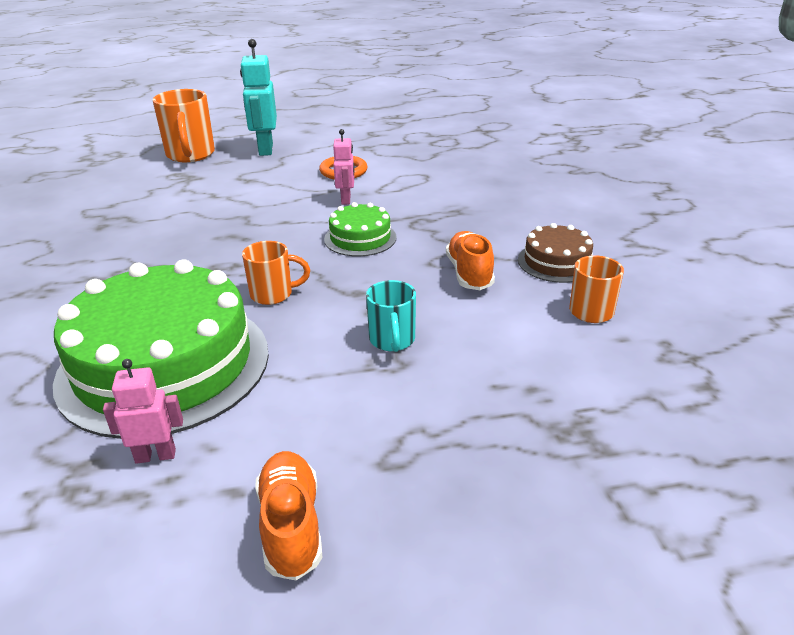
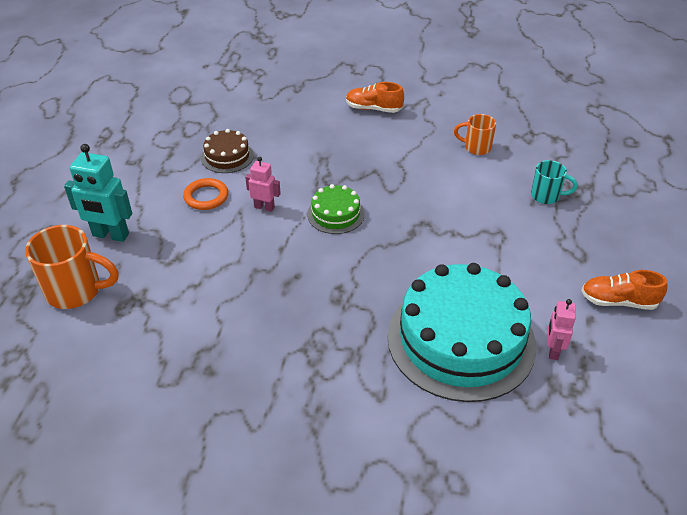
camera: 70 degrees left, 10 degrees up
green cake [53,259,269,439] -> turquoise cake [388,263,536,402]
orange mug [242,241,310,305] -> none
turquoise mug [366,280,416,352] -> turquoise mug moved to [531,160,578,204]
orange shoe [446,231,495,290] -> orange shoe moved to [346,82,404,113]
brown cake [518,223,593,283] -> brown cake moved to [201,129,254,173]

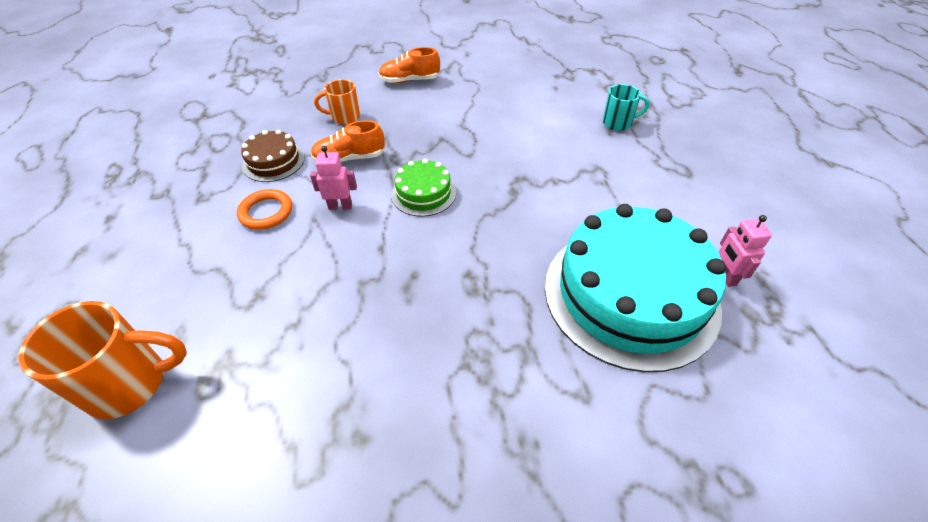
camera: 20 degrees left, 5 degrees up
turquoise robot [64,144,132,242] -> none
orange mug [454,114,496,155] -> orange mug moved to [314,79,360,125]
orange shoe [581,270,668,310] -> orange shoe moved to [311,120,385,163]

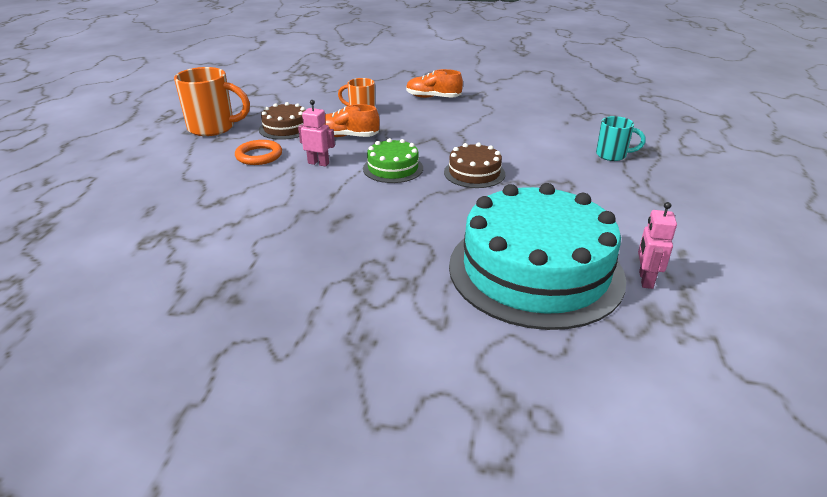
camera: 20 degrees right, 15 degrees down
orange mug [18,301,187,419] -> orange mug moved to [174,67,250,136]
none -> brown cake [444,143,505,188]

